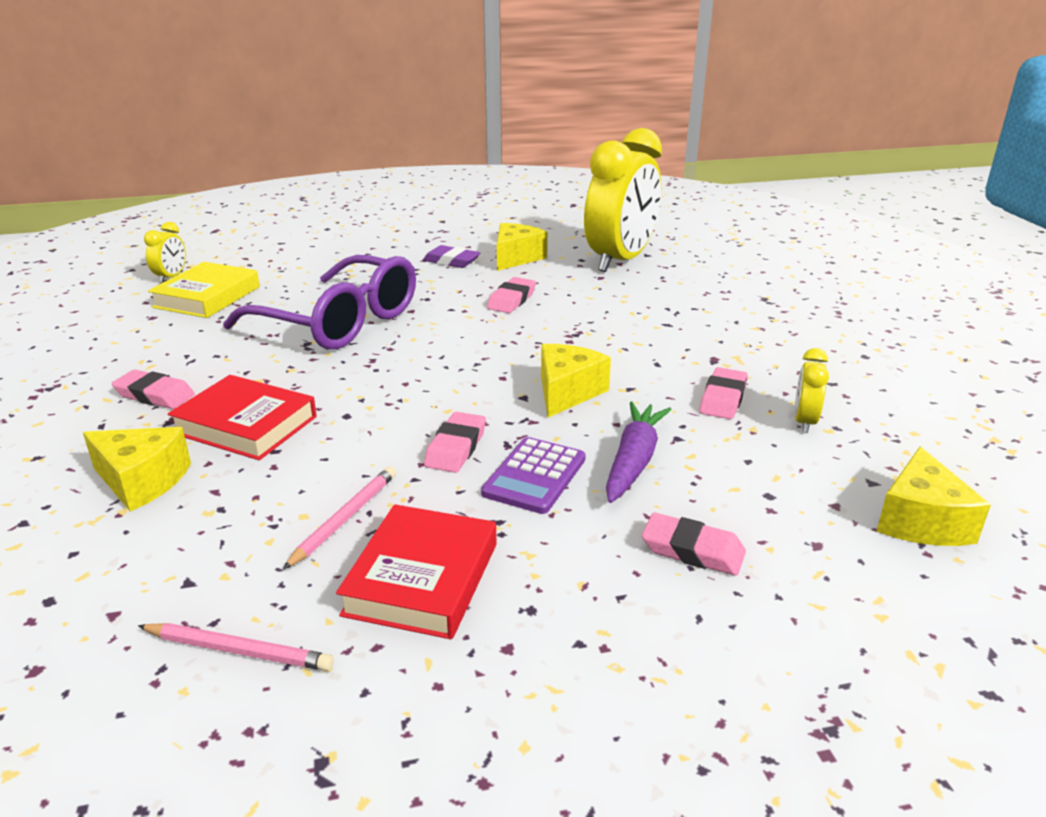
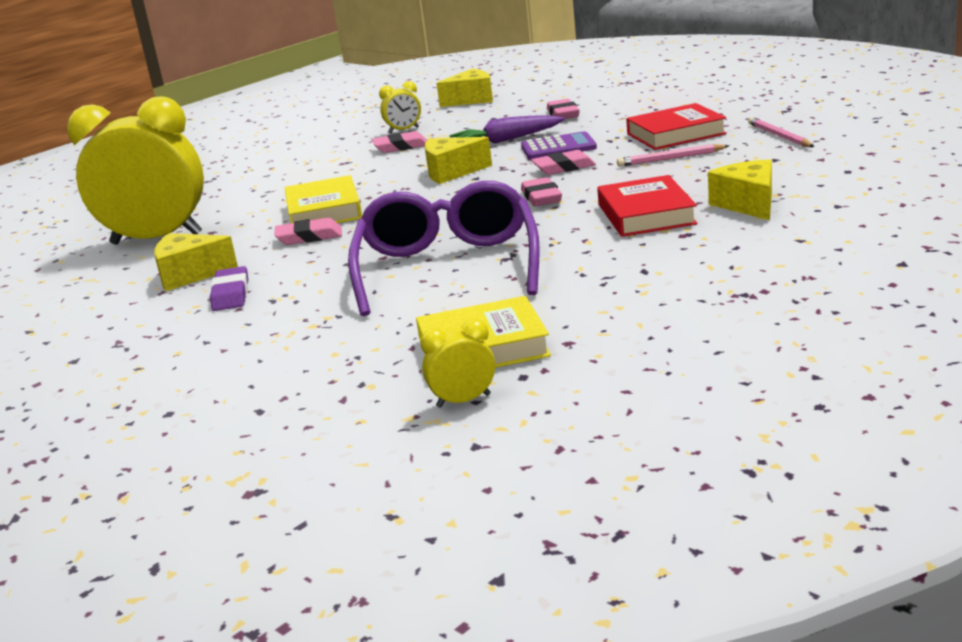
camera: 120 degrees left, 5 degrees down
pink eraser [112,370,195,409] -> pink eraser moved to [521,177,562,206]
none -> yellow book [285,175,362,223]

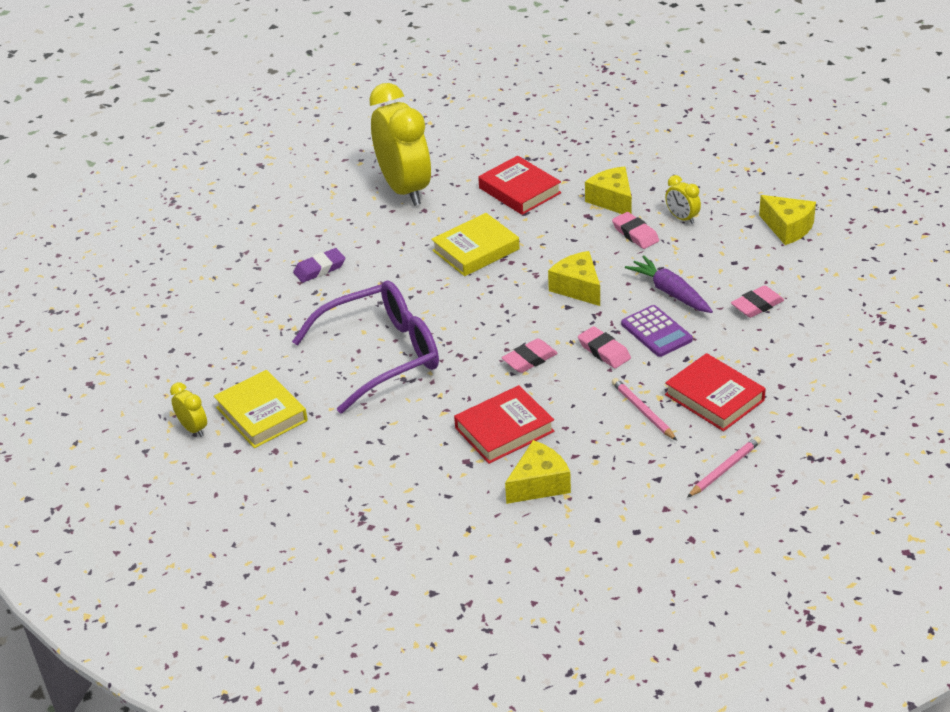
camera: 65 degrees right, 15 degrees up
yellow cheese [154,233,238,291] -> yellow cheese moved to [585,166,632,214]
pink eraser [274,218,342,245] -> none
none -> red book [478,156,561,215]

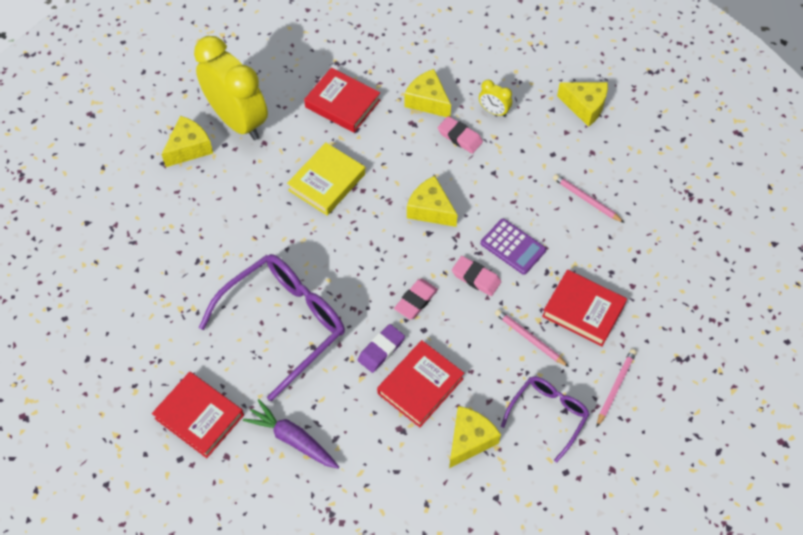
camera: 20 degrees left, 20 degrees up
yellow clock [170,382,207,437] -> none
yellow book [214,370,308,448] -> red book [152,372,244,458]
purple eraser [293,248,345,283] -> purple eraser moved to [358,324,405,373]
purple carrot [625,256,713,313] -> purple carrot moved to [243,399,339,469]
pink eraser [731,285,784,318] -> pink pencil [553,174,625,223]
none -> yellow cheese [161,116,213,167]
none -> purple glasses [501,376,589,462]

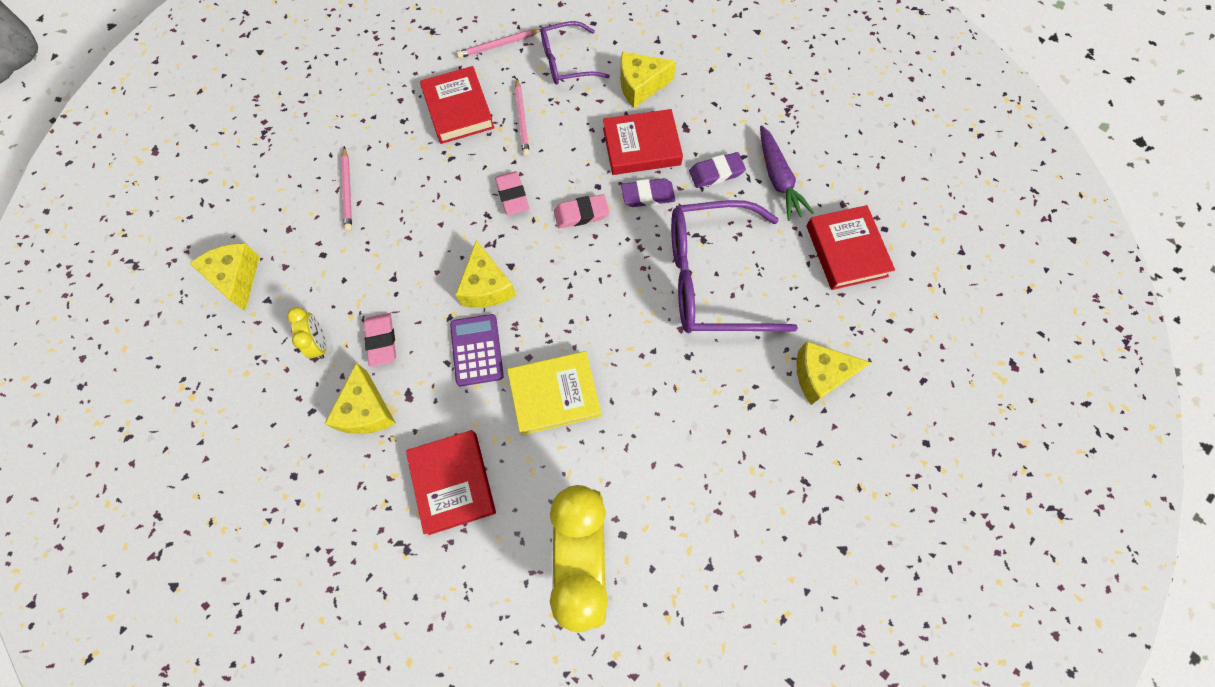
camera: 140 degrees left, 10 degrees up
yellow cheese [161,116,213,167] -> yellow cheese moved to [797,341,871,405]
purple calculator [481,219,546,275] -> purple calculator moved to [450,314,504,386]
none -> purple eraser [689,152,746,188]

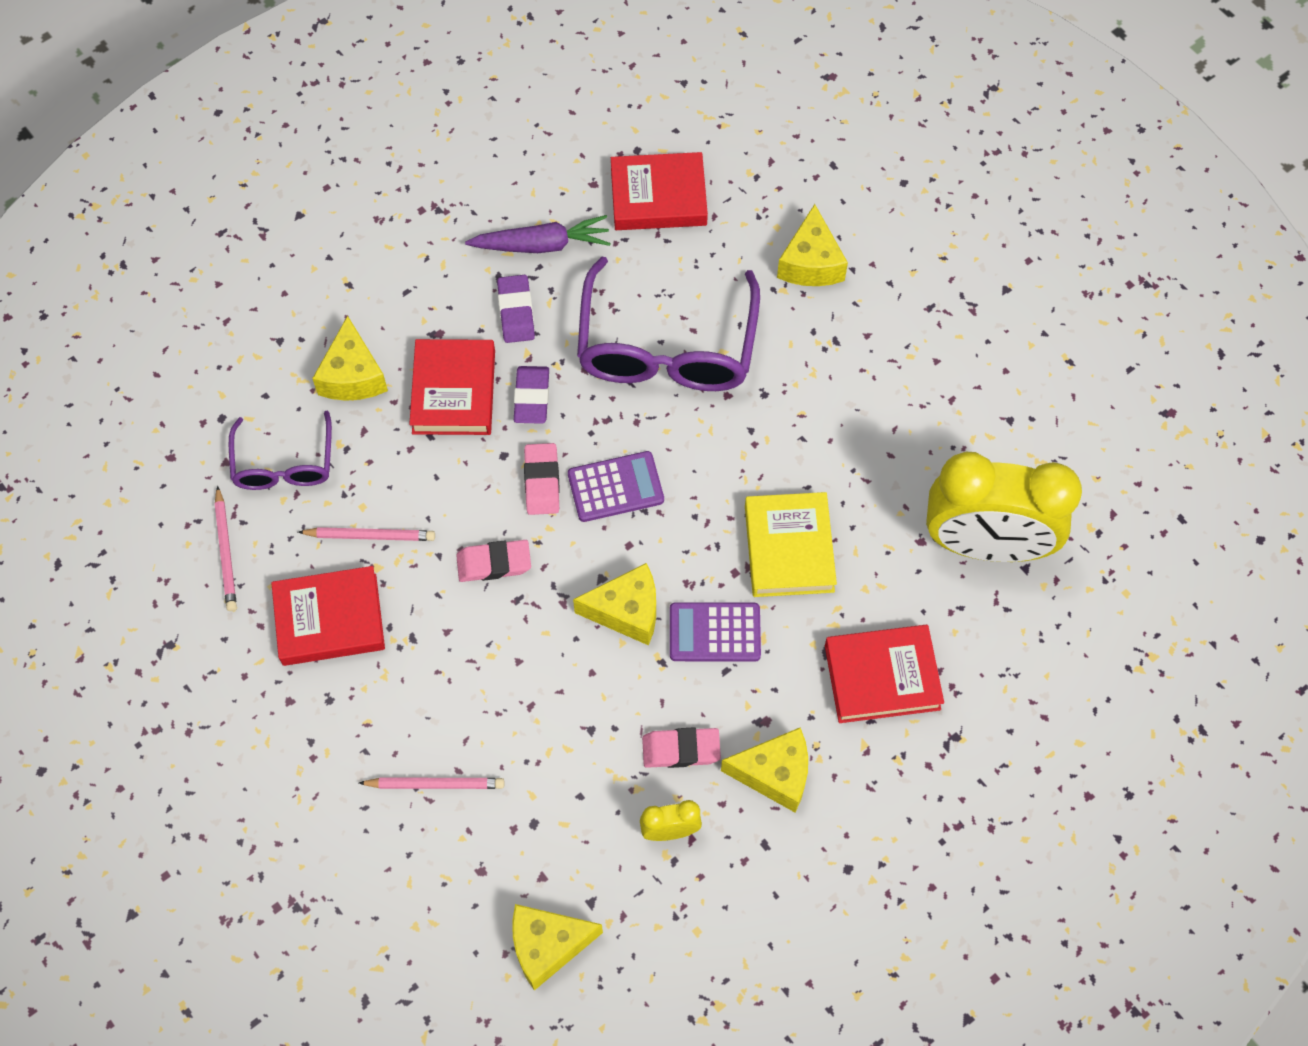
camera: 80 degrees left, 5 degrees down
none -> purple calculator [568,451,664,522]

